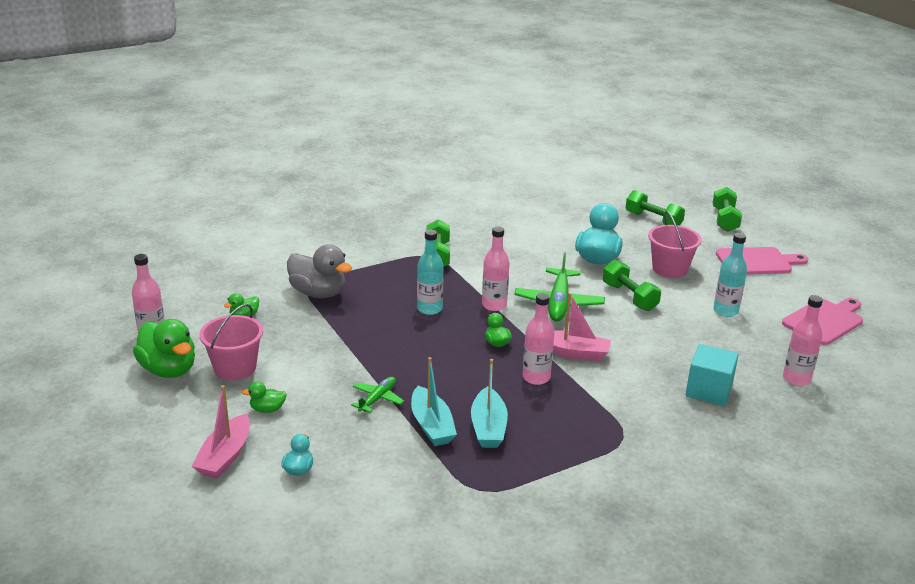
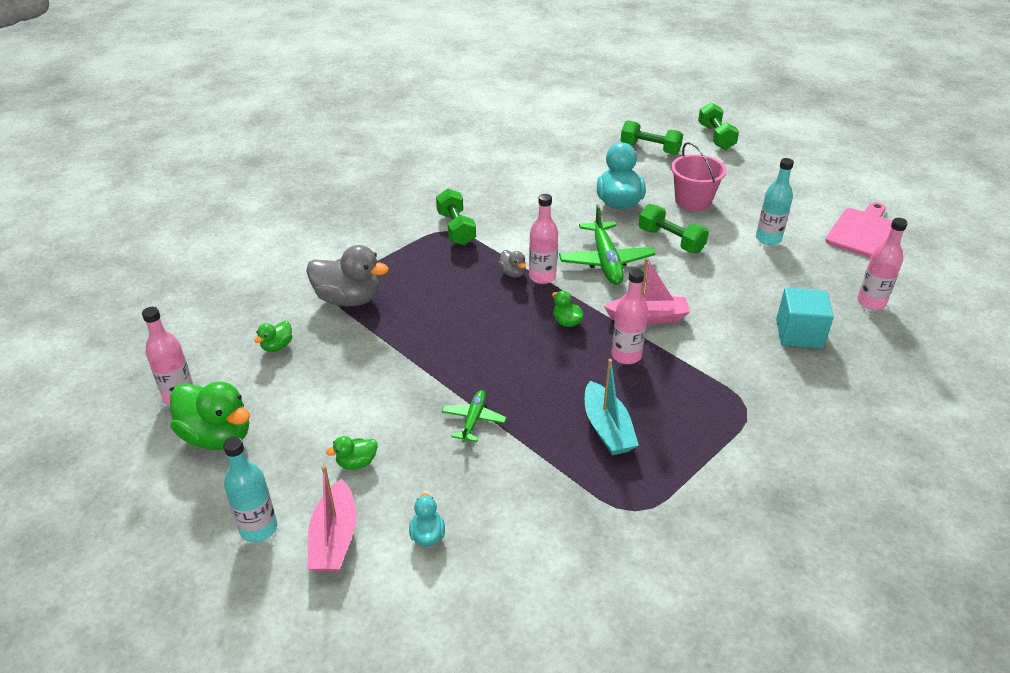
camera: 15 degrees left, 10 degrees up
pink bucket [199,304,263,381] -> none
turquoise boat [411,357,457,446] -> none
turquoise bottle [417,230,444,315] -> turquoise bottle moved to [223,437,277,542]
pink cutting board [716,247,809,275] -> none
none -> grey duck [498,250,526,278]

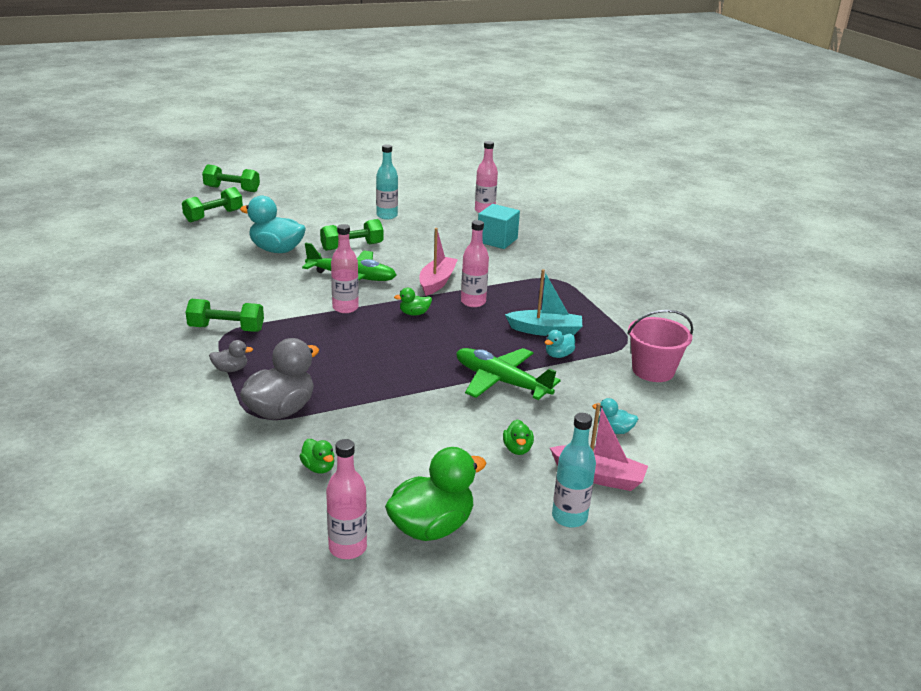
camera: 70 degrees left, 10 degrees down
green plane [442,390,506,443] -> green plane [456,348,561,400], size x1.81
grey duck [498,250,526,278] -> grey duck moved to [209,340,253,372]
pink bucket [671,142,727,211] -> pink bucket moved to [628,310,693,382]
pink cutting board [825,202,892,258] -> none
none -> turquoise duck [545,330,575,358]

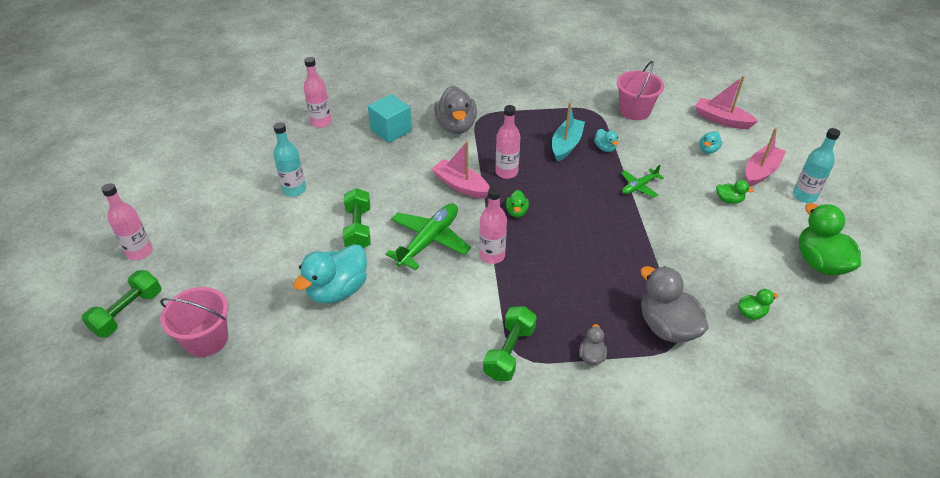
camera: 70 degrees left, 15 degrees up
green dumbbell [182,187,243,222] -> pink bucket [160,287,228,357]
pink bottle [326,439,367,559] -> pink bottle moved to [101,183,153,260]
green plane [456,348,561,400] -> green plane [621,165,664,198], size x0.55
none -> grey duck [434,86,477,134]
none -> pink boat [695,76,758,129]

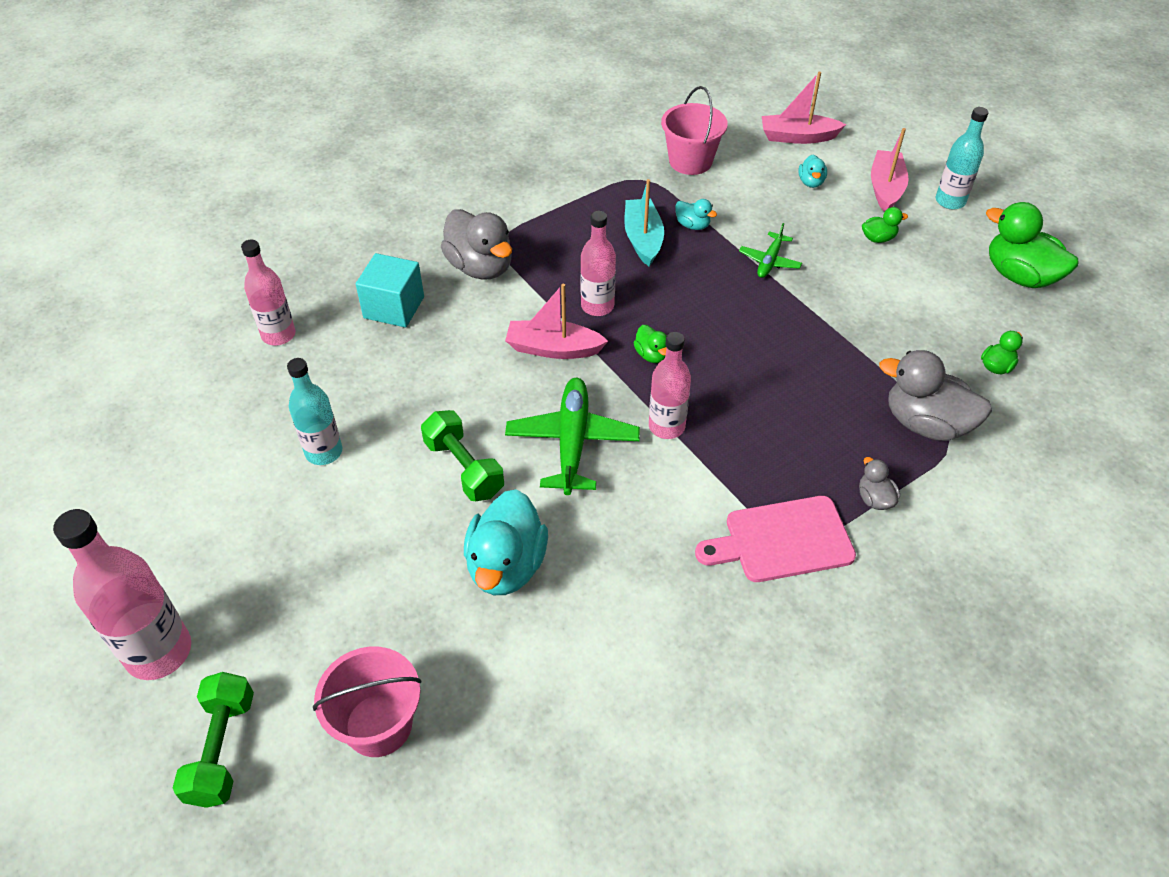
camera: 30 degrees left, 5 degrees up
pink bottle [101,183,153,260] -> pink bottle [53,509,191,680], size x1.54
green dumbbell [483,306,537,381] -> pink cutting board [695,496,856,582]

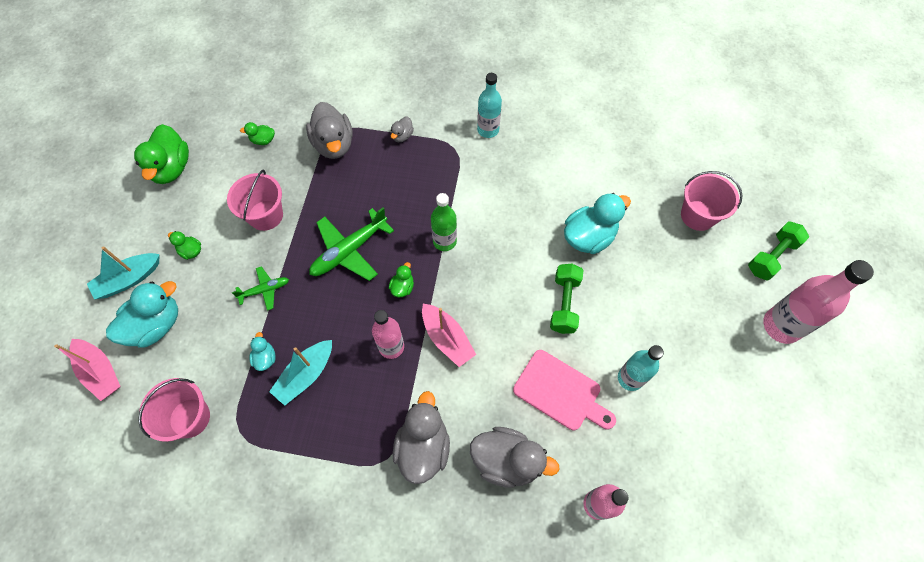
camera: 135 degrees left, 15 degrees up
turquoise cube [356,253,424,327] -> grey duck [470,427,560,488]
green plane [505,378,640,495] -> green plane moved to [309,208,394,281]
pink bottle [649,332,691,439] -> green bottle [431,193,457,251]
pink cutting board [695,496,856,582] -> pink cutting board moved to [513,350,616,430]
turquoise duck [799,155,827,188] -> turquoise duck [106,281,178,348], size x2.09
pink boat [871,128,909,212] -> turquoise boat [87,246,160,299]
turquoise bottle [936,107,989,209] -> turquoise bottle moved to [477,73,502,138]
none -> pink bucket [227,170,283,231]

